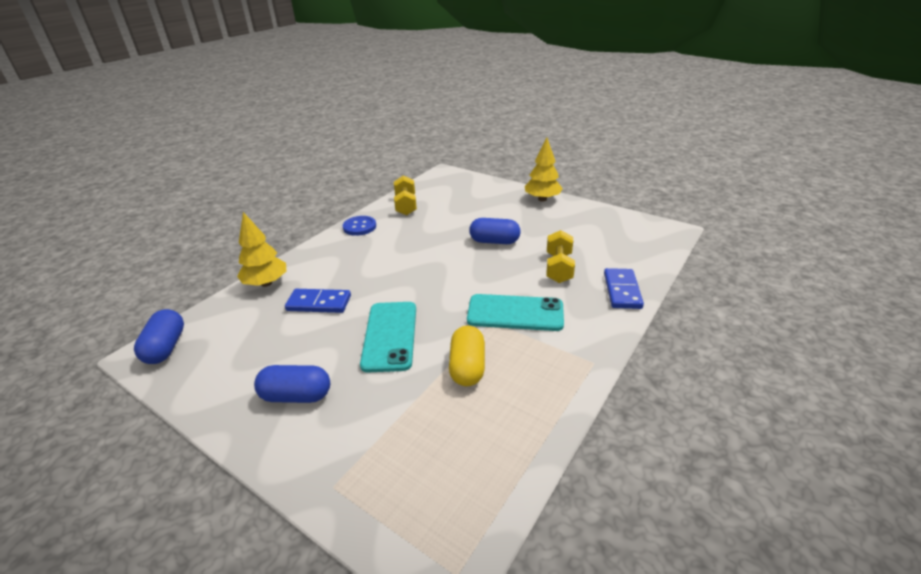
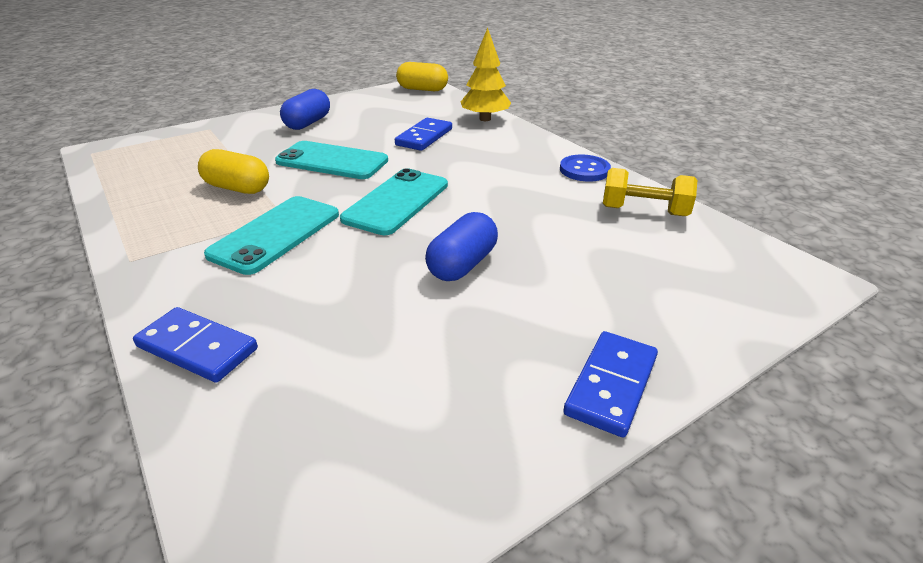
camera: 110 degrees right, 0 degrees up
blue capsule [134,309,184,364] -> yellow capsule [396,62,448,91]
yellow tree [525,137,563,201] -> blue domino [563,331,658,437]
yellow dumbbell [546,230,575,283] -> none
none -> turquoise phone [340,168,448,235]

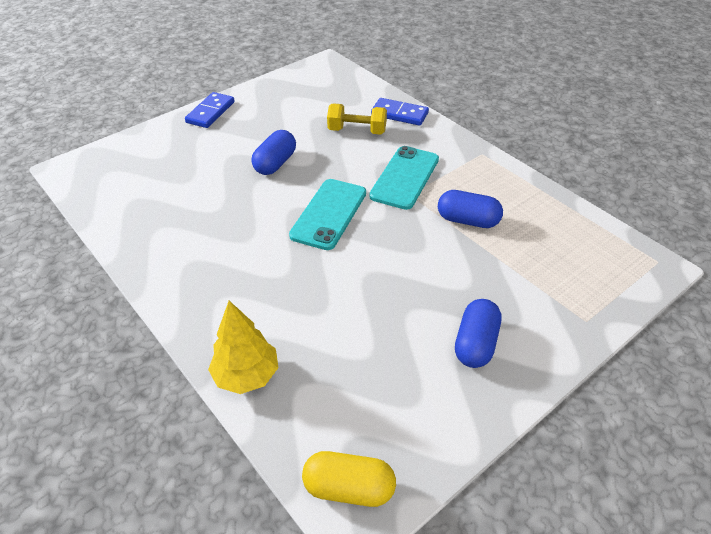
camera: 175 degrees right, 10 degrees up
yellow capsule [198,149,269,194] -> blue capsule [438,190,503,228]
turquoise phone [275,141,388,179] -> none
blue domino [395,118,452,151] -> none
blue button [560,155,611,182] -> none
yellow dumbbell [603,168,697,216] -> yellow dumbbell moved to [327,103,387,135]

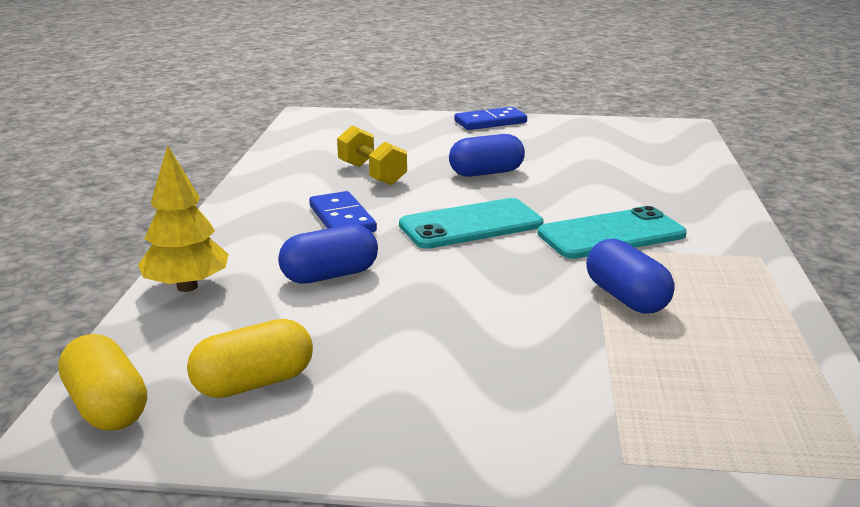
camera: 45 degrees right, 20 degrees down
yellow dumbbell [327,103,387,135] -> yellow dumbbell moved to [337,125,407,185]
blue domino [371,98,429,126] -> blue domino moved to [309,191,377,232]
blue capsule [455,299,501,368] -> blue capsule moved to [278,224,378,284]
none -> yellow capsule [187,319,313,398]

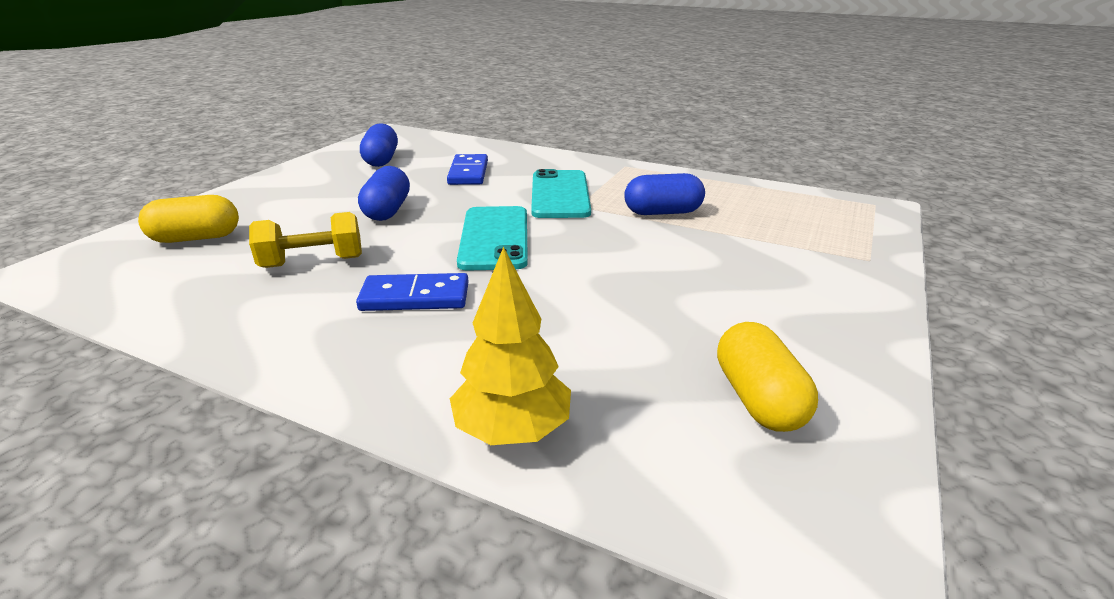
camera: 70 degrees left, 5 degrees up
yellow capsule [58,334,147,431] -> yellow capsule moved to [138,195,239,243]
blue capsule [278,224,378,284] -> blue capsule moved to [360,123,398,167]
blue domino [454,107,527,130] -> blue domino moved to [447,154,488,185]

